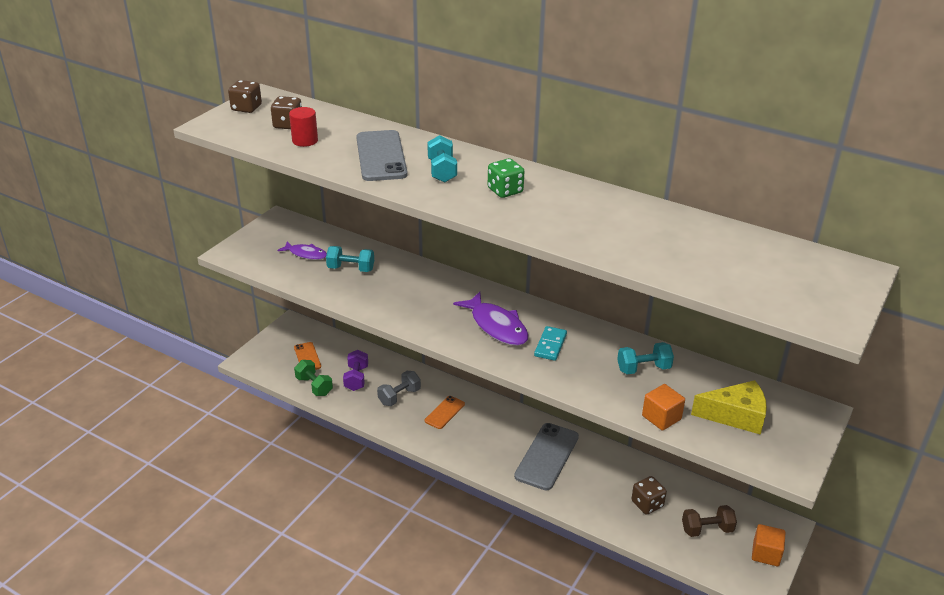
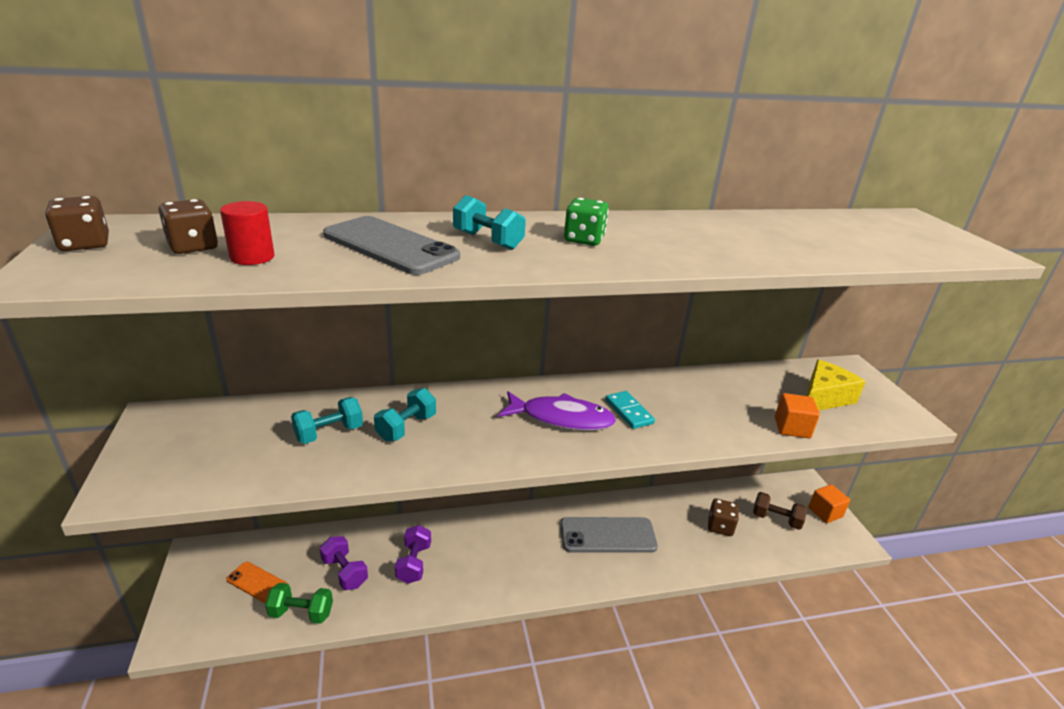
camera: 45 degrees left, 5 degrees down
purple fish [277,241,327,260] -> none
grey dumbbell [377,371,421,406] -> purple dumbbell [395,525,431,584]
orange phone [425,396,465,429] -> none
grey phone [514,423,579,490] -> grey phone turned 75 degrees counterclockwise [560,517,658,553]
turquoise dumbbell [617,342,674,375] -> turquoise dumbbell moved to [374,388,436,441]
brown dumbbell [682,505,737,537] -> brown dumbbell turned 75 degrees clockwise [753,492,807,530]

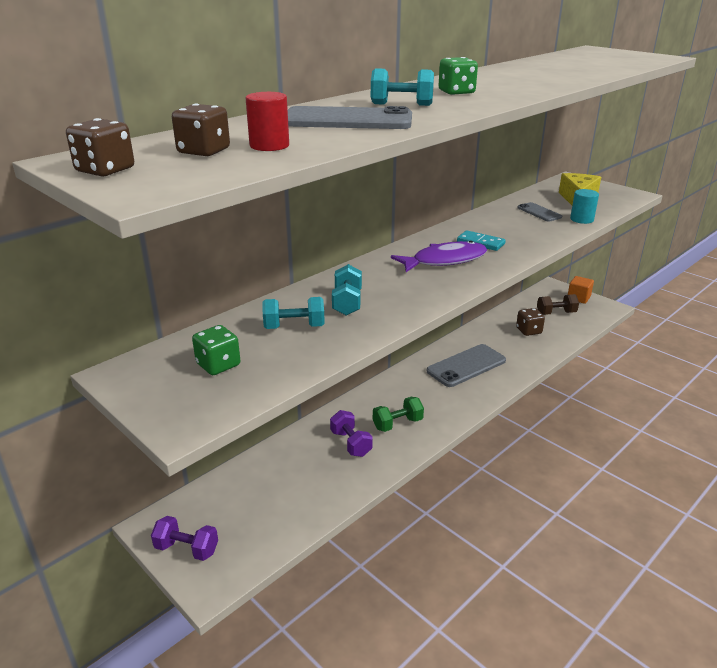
camera: 30 degrees left, 0 degrees up
orange phone [226,562,287,603] -> none
green dumbbell [265,583,333,624] -> green dumbbell moved to [373,397,424,432]
turquoise dumbbell [291,397,363,444] -> turquoise dumbbell turned 60 degrees clockwise [262,297,325,329]
purple dumbbell [320,536,368,590] -> purple dumbbell moved to [151,516,218,561]
orange cube [775,393,820,438] -> turquoise cylinder [570,189,599,224]
none -> green dice [192,325,240,375]
none -> grey phone [517,202,562,222]

